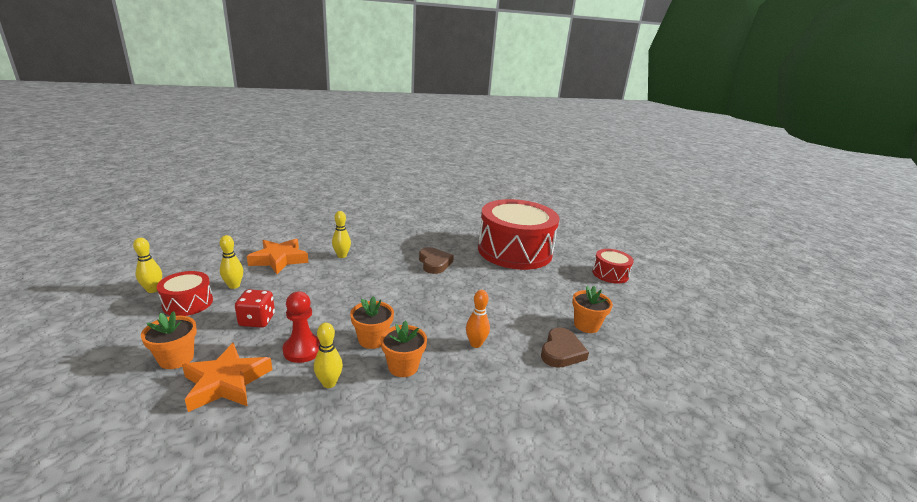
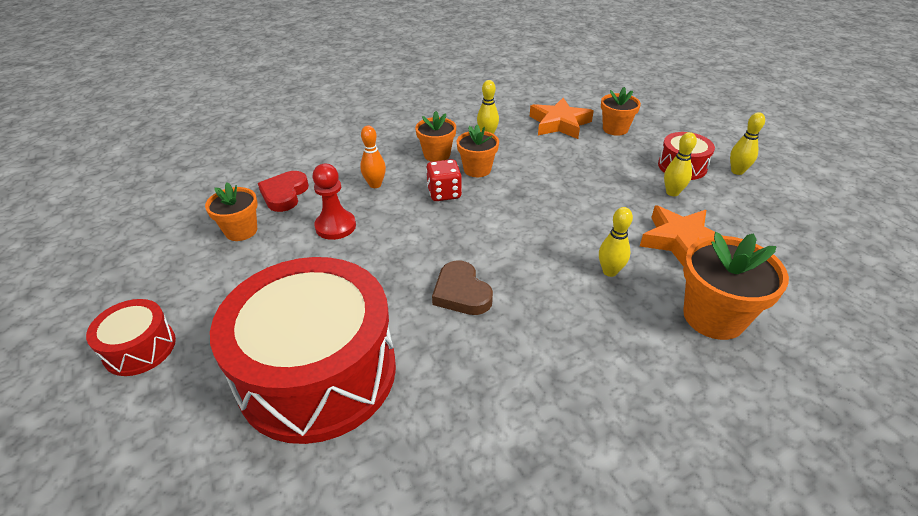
camera: 170 degrees right, 15 degrees up
red dice [235,289,275,328] -> red dice moved to [426,159,462,201]
red pawn [282,291,320,363] -> red pawn moved to [312,164,356,240]
brown heart [541,328,589,368] -> red heart [258,171,309,212]
none -> orange flower pot [683,232,789,340]

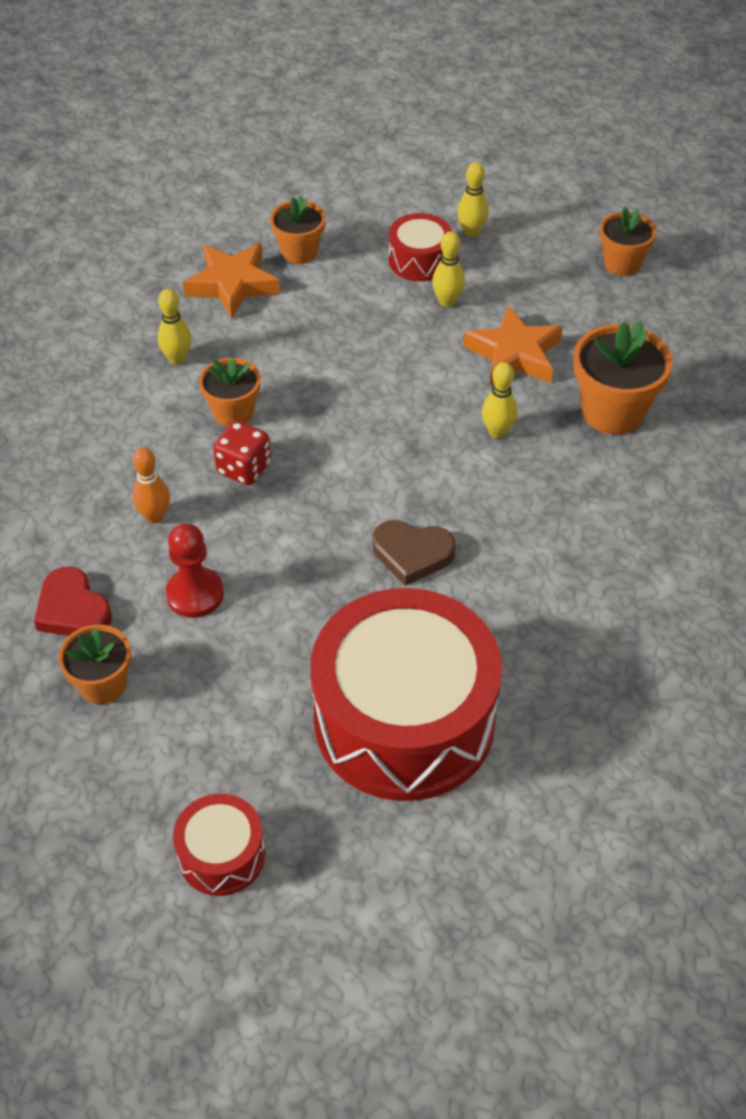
camera: 50 degrees left, 10 degrees up
orange flower pot [415,111,456,162] -> orange flower pot moved to [600,207,656,276]

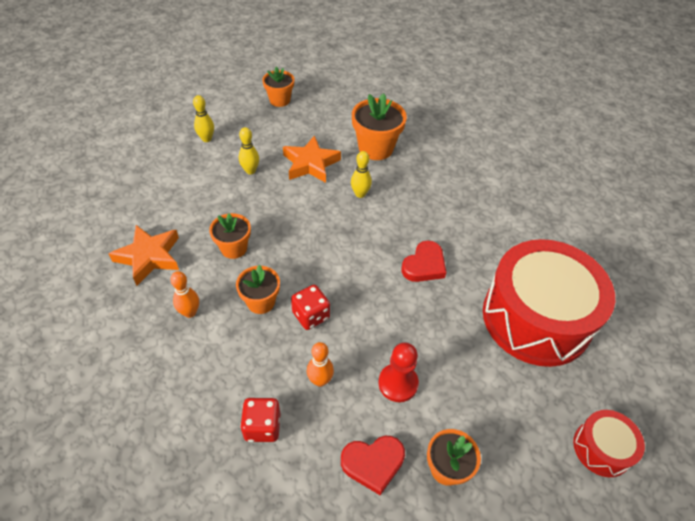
camera: 65 degrees left, 0 degrees up
yellow bowling pin [157,289,192,365] -> orange bowling pin [170,271,199,318]
orange flower pot [270,195,325,264] -> orange flower pot moved to [209,213,251,259]
brown heart [373,520,455,586] -> red heart [401,241,446,282]
red drum [389,213,452,281] -> none
none -> red dice [240,398,280,442]

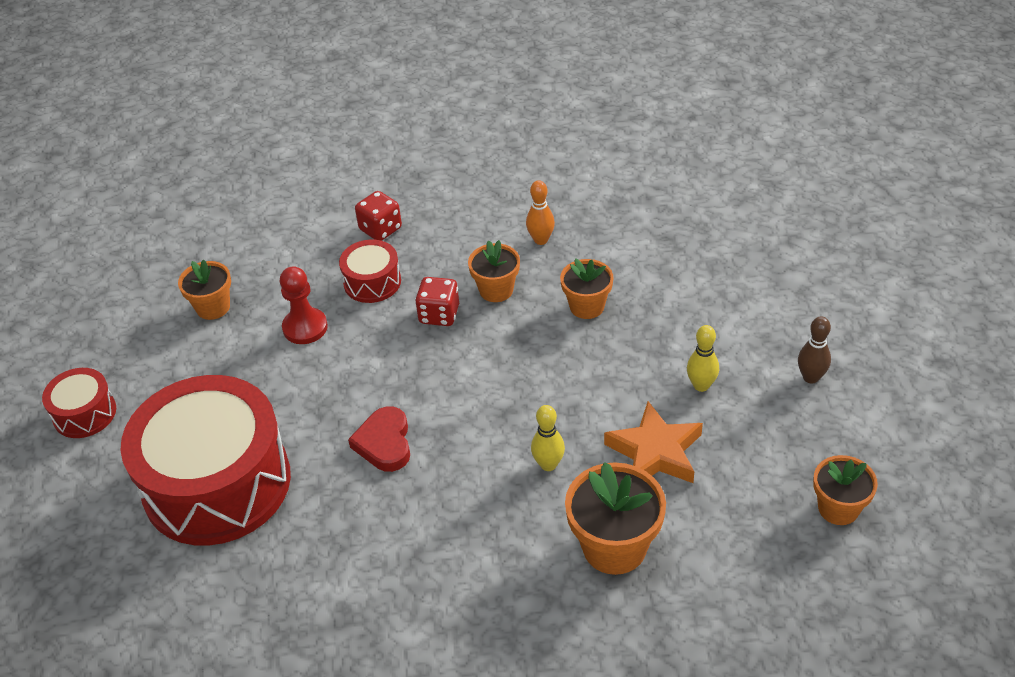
camera: 140 degrees right, 5 degrees down
orange star [108,225,179,286] -> none
yellow bowling pin [193,95,214,142] -> brown bowling pin [798,316,831,383]
orange bowling pin [307,342,334,387] -> red drum [339,240,401,303]
red heart [341,436,405,495] -> none

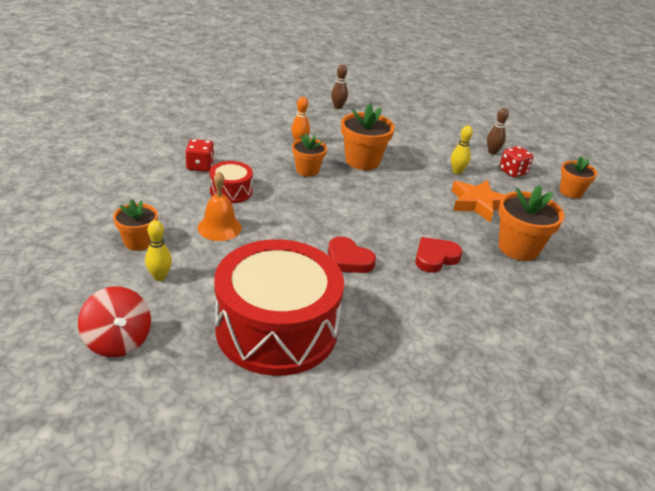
camera: 50 degrees left, 10 degrees down
red drum [42,368,116,438] -> red spinning top [78,286,151,357]
red pawn [280,266,328,344] -> orange bell [198,171,242,241]
red dice [415,277,459,326] -> red dice moved to [499,146,534,177]
yellow bowling pin [531,405,565,471] -> yellow bowling pin moved to [145,220,172,281]
orange flower pot [560,258,614,319] -> orange flower pot [341,103,395,170], size x1.57
none -> brown bowling pin [331,65,348,109]
none -> red heart [415,237,463,273]

